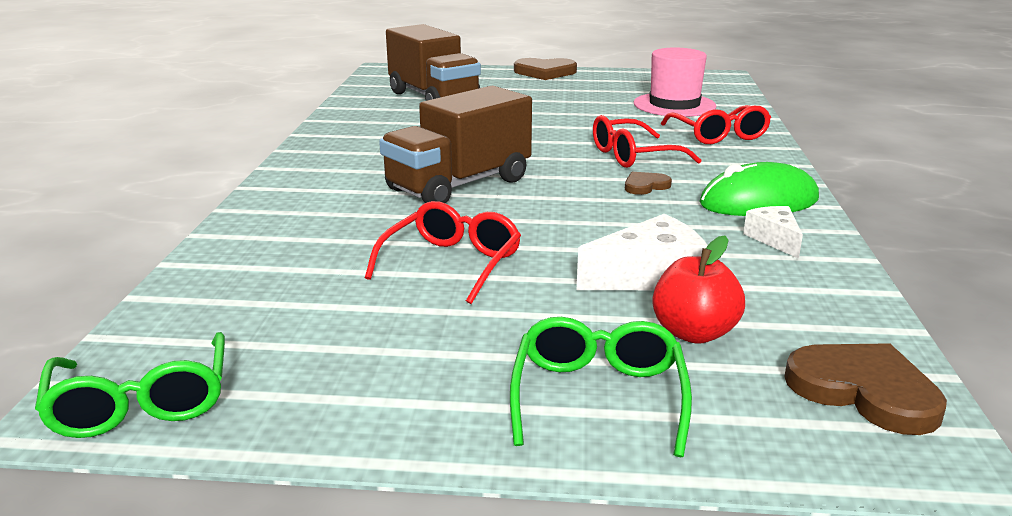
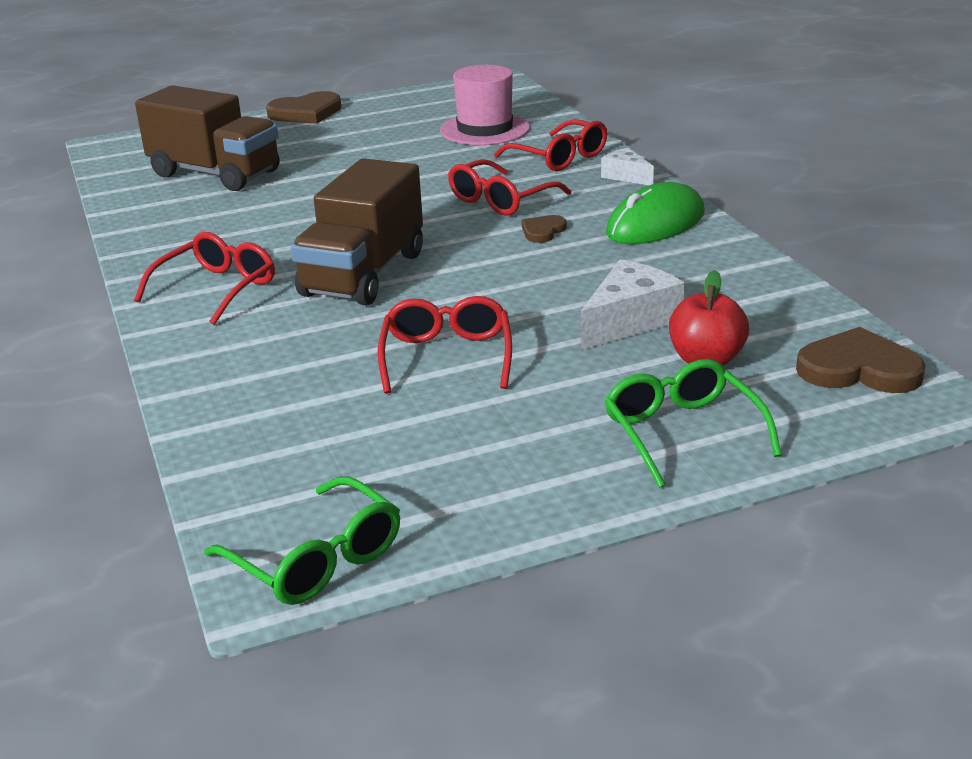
camera: 25 degrees left, 5 degrees up
white cheese [743,206,803,259] -> white cheese moved to [601,148,654,185]
none -> red glasses [134,232,275,325]

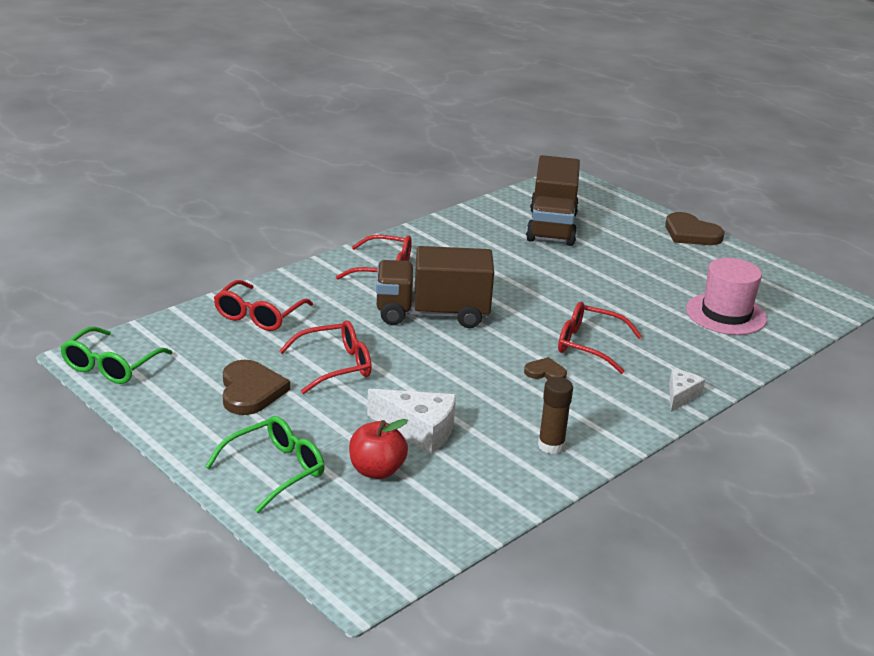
camera: 65 degrees right, 0 degrees up
red glasses [494,119,607,171] -> red glasses moved to [214,280,313,331]
green mouse [606,182,705,244] -> none
brown heart [796,327,926,393] -> brown heart moved to [223,360,290,415]
none -> brown glue stick [538,377,573,454]

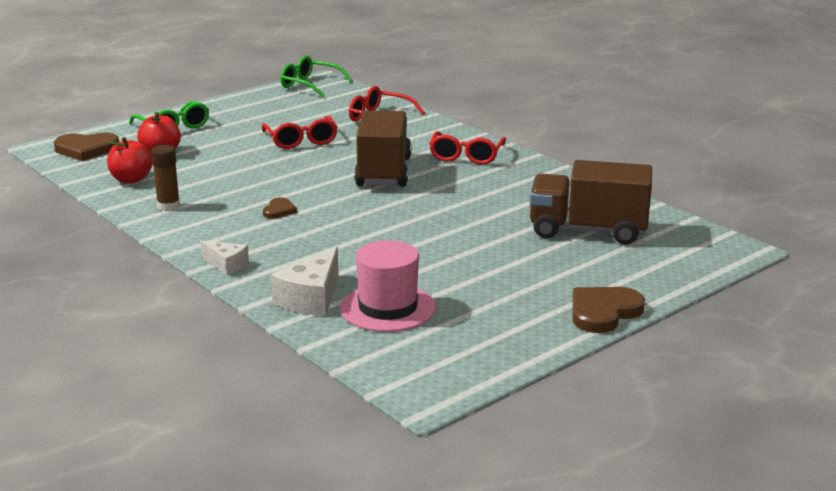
camera: 95 degrees right, 5 degrees down
brown heart [223,360,290,415] -> brown heart moved to [54,132,119,161]
white cheese [367,389,456,454] -> white cheese moved to [271,247,339,316]
red glasses [558,302,642,374] -> none
none -> red apple [107,137,153,183]

